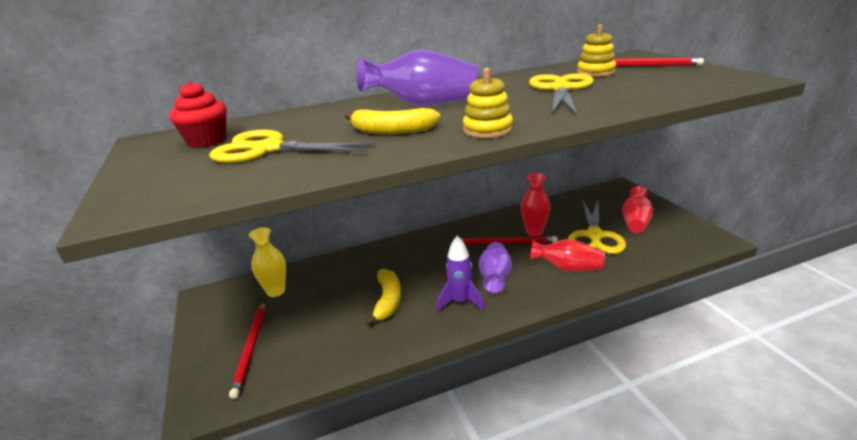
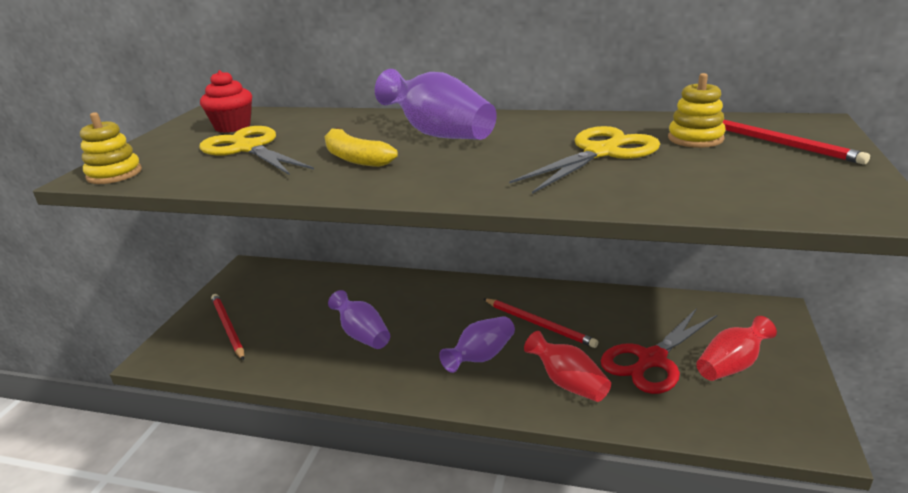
camera: 35 degrees right, 0 degrees up
red pencil [229,302,265,399] -> red pencil turned 120 degrees clockwise [211,294,244,360]
yellow vase [249,227,286,297] -> none
yellow banana [365,269,401,326] -> purple vase [328,290,390,349]
purple rocket [437,236,485,311] -> none
yellow stacking toy [463,68,513,138] -> yellow stacking toy moved to [80,112,142,184]
red vase [521,173,550,236] -> none
yellow scissors [568,200,626,254] -> red scissors [601,308,717,394]

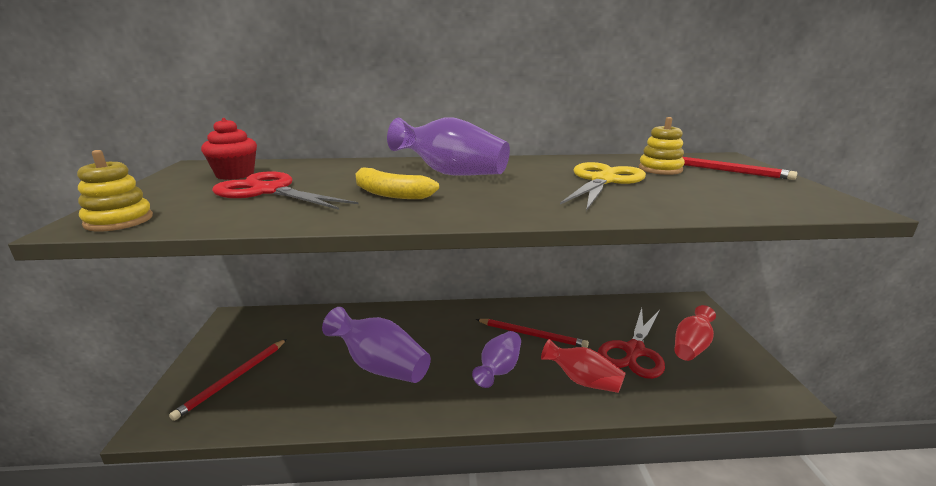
camera: 20 degrees left, 5 degrees down
yellow scissors [200,126,314,175] -> red scissors [212,171,359,210]
red pencil [211,294,244,360] -> red pencil turned 105 degrees counterclockwise [169,339,287,421]
purple vase [328,290,390,349] -> purple vase [322,307,431,383], size x1.50

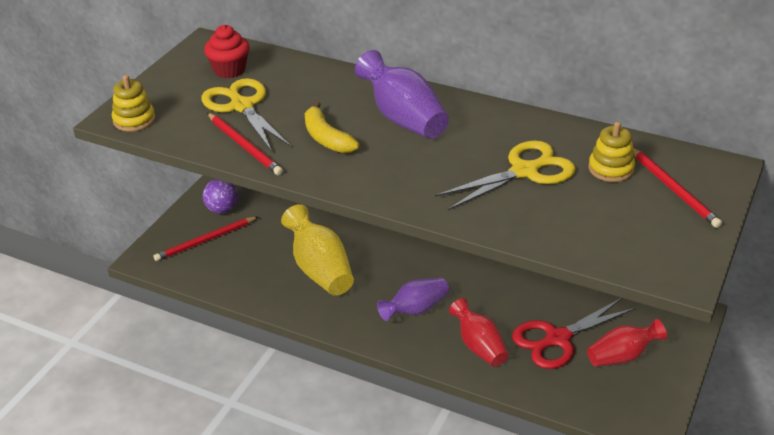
camera: 30 degrees right, 15 degrees up
red scissors [212,171,359,210] -> yellow scissors [201,78,292,152]
purple vase [322,307,431,383] -> yellow vase [281,204,354,296]
red pencil [476,319,589,348] -> red pencil moved to [207,113,283,175]
none -> purple ball [203,179,238,214]

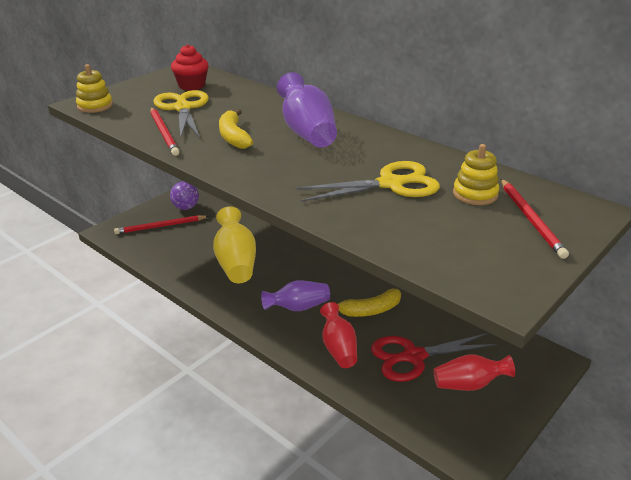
camera: 15 degrees right, 5 degrees down
none -> yellow banana [330,289,401,317]

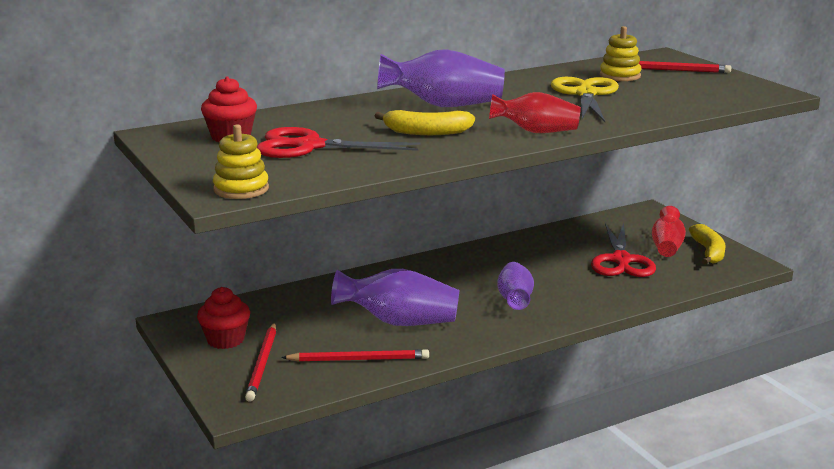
camera: 70 degrees left, 10 degrees down
red pencil [151,107,180,156] -> red pencil moved to [281,349,429,362]
yellow scissors [153,90,209,138] -> red scissors [257,127,421,158]
purple ball [170,181,199,210] -> red cupcake [197,287,250,349]
yellow vase [213,206,256,283] -> purple vase [331,269,459,326]
red vase [320,302,357,368] -> red vase moved to [489,92,581,133]
yellow banana [330,289,401,317] -> yellow banana moved to [689,224,726,265]

